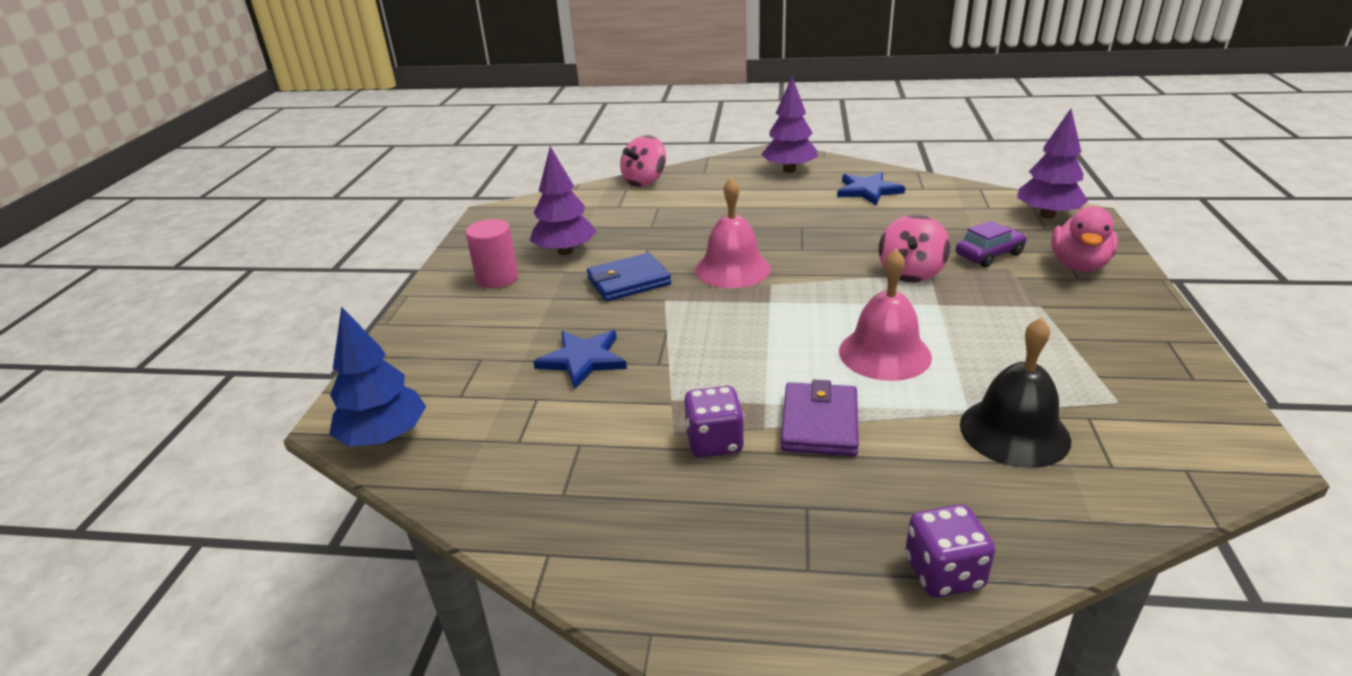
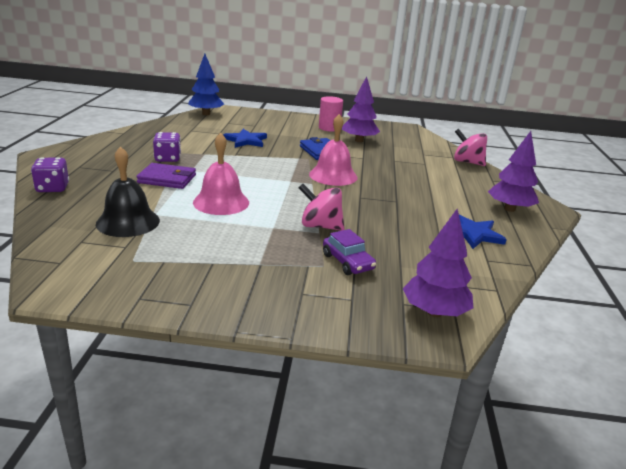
camera: 85 degrees right, 5 degrees down
pink duck [1051,206,1118,272] -> none

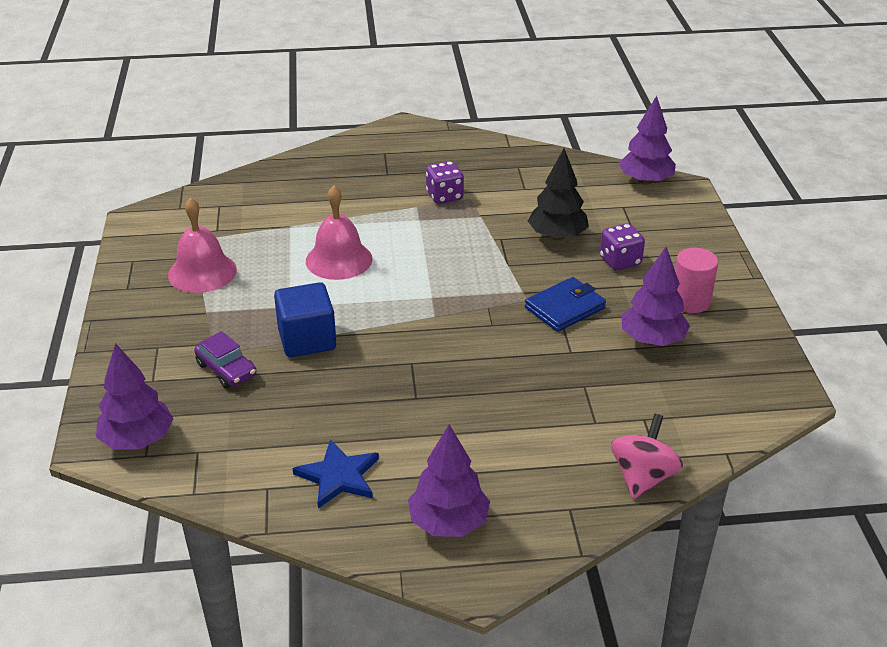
camera: 80 degrees right, 10 degrees up
purple dice [31,157,69,192] -> purple dice moved to [600,223,645,271]
black bell [96,146,160,237] -> none
purple wallet [136,163,196,189] -> none
blue tree [188,54,224,115] -> purple tree [619,96,676,185]
blue star [223,129,267,148] -> black tree [528,149,589,240]
pink spinning top [299,184,345,231] -> blue cube [274,282,336,357]
pink bell [309,114,357,186] -> pink bell moved to [168,197,237,293]
purple car [323,229,376,275] -> purple car turned 90 degrees counterclockwise [194,331,256,388]

